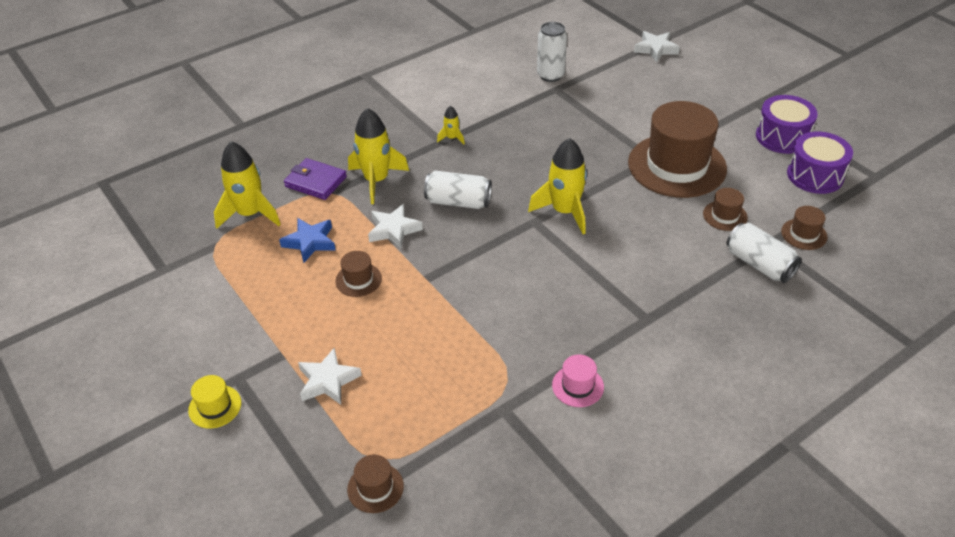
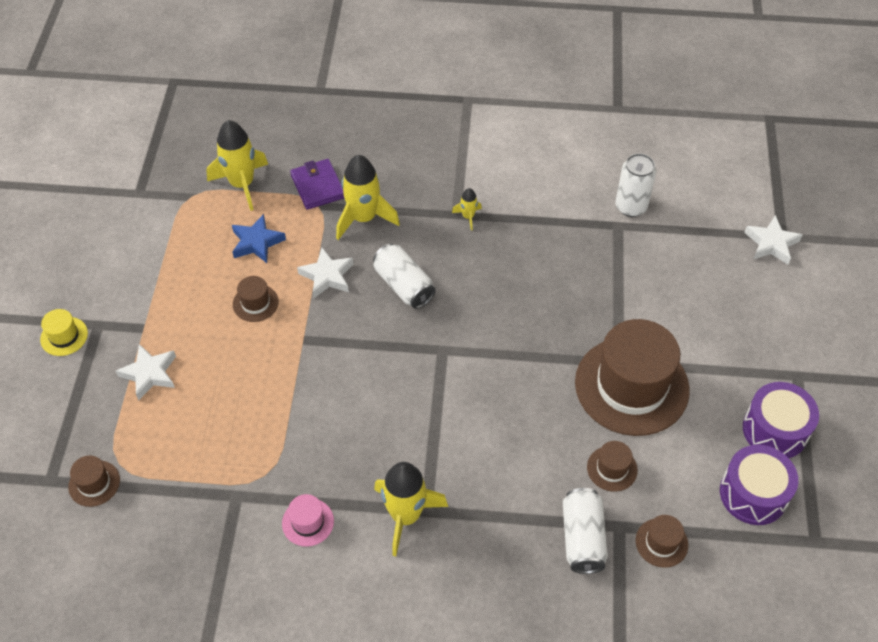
camera: 40 degrees right, 10 degrees up
yellow rocket [528,138,587,234] -> yellow rocket moved to [374,462,448,556]

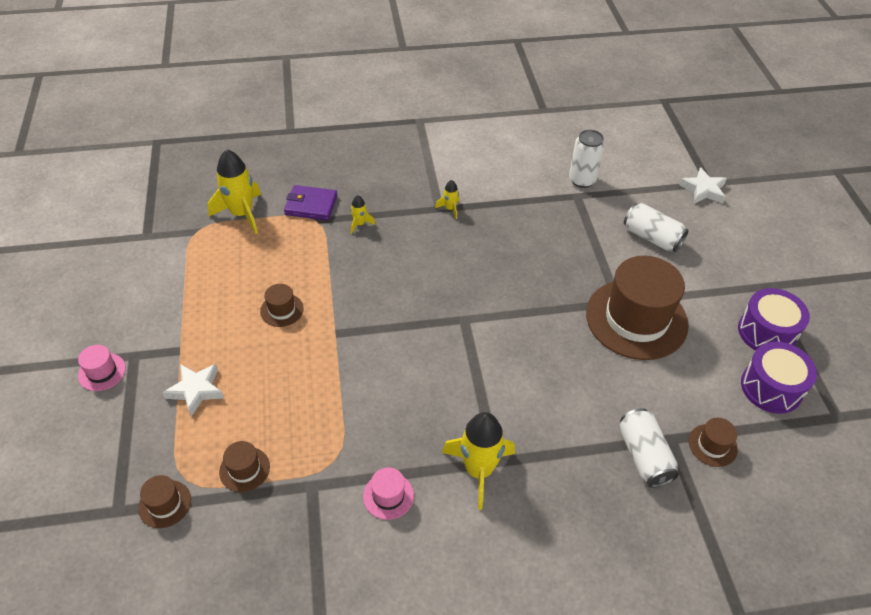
camera: 15 degrees left, 5 degrees down
yellow hat [40,309,88,356] -> pink hat [78,345,126,391]
blue star [232,214,286,263] -> none
purple wallet [290,159,344,210] -> purple wallet turned 45 degrees counterclockwise [284,185,337,220]
white star [297,248,353,298] -> none
yellow rocket [336,155,400,240] -> yellow rocket [351,195,375,234], size x0.47
white can [373,244,436,309] -> white can moved to [624,203,689,252]
brown hat [587,441,638,492] -> brown hat moved to [219,441,270,492]

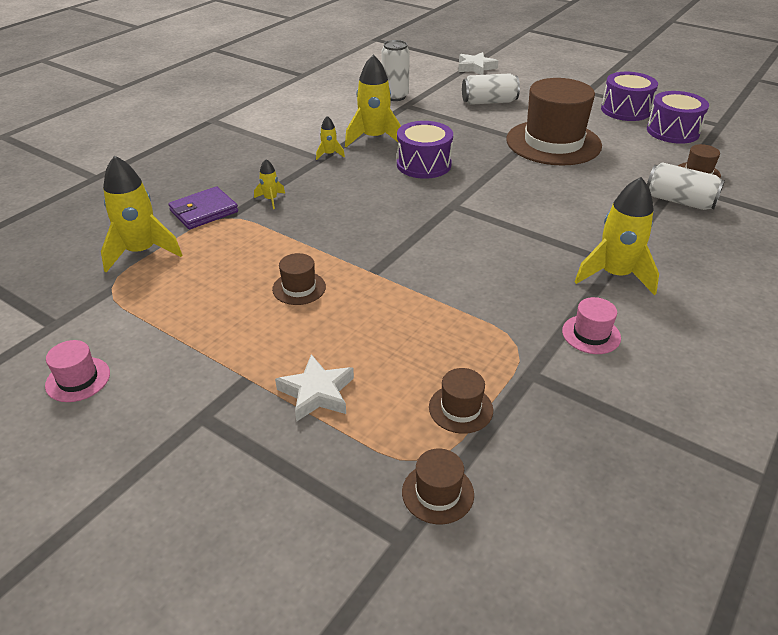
camera: 45 degrees left, 10 degrees down
pink hat [78,345,126,391] -> pink hat moved to [45,340,110,402]
none -> yellow rocket [345,55,401,147]
none -> purple drum [397,121,453,179]

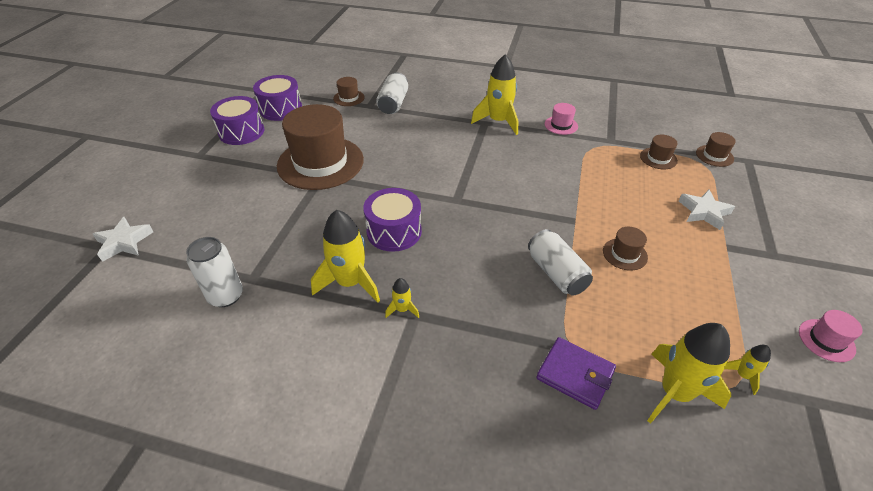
camera: 110 degrees left, 5 degrees up
yellow rocket [254,159,285,209] -> yellow rocket moved to [724,345,771,395]
white can [462,73,520,105] -> white can moved to [528,229,593,296]

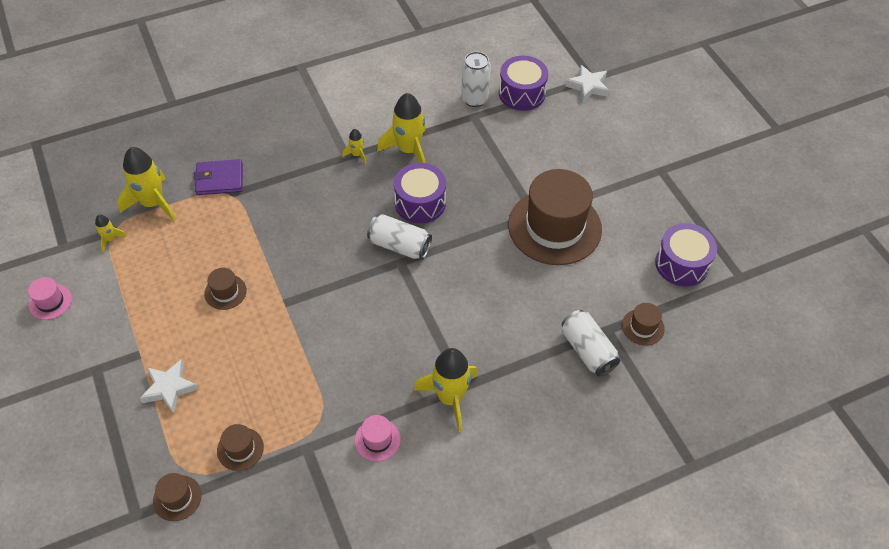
camera: 140 degrees right, 10 degrees up
purple drum [210,96,264,145] -> purple drum moved to [499,56,548,111]
white can [528,229,593,296] -> white can moved to [367,214,432,259]

